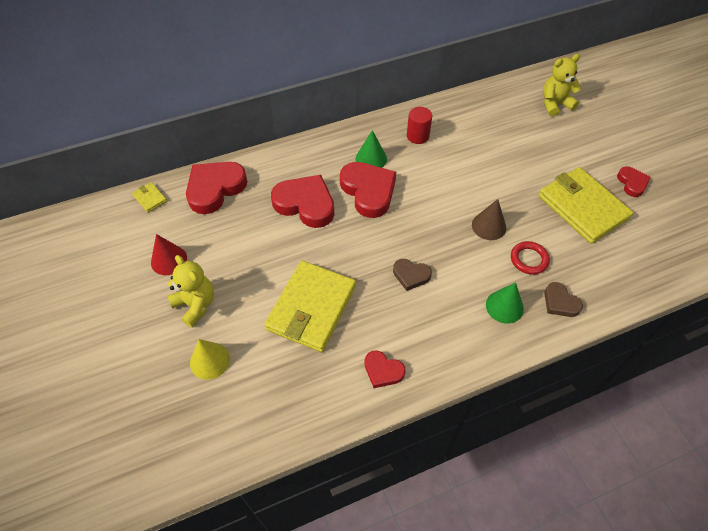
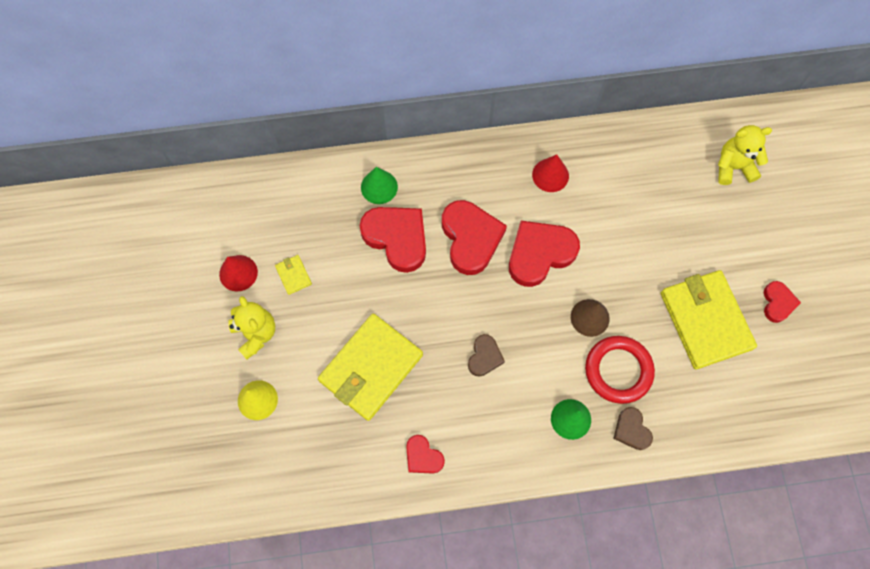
camera: 15 degrees right, 15 degrees up
yellow wallet [132,182,167,212] -> yellow wallet moved to [275,255,312,295]
red heart [186,162,247,214] -> red heart moved to [509,221,580,287]
green cone [356,130,387,168] -> green cone moved to [361,167,398,204]
brown heart [393,259,432,291] -> brown heart turned 105 degrees counterclockwise [468,334,505,376]
red cylinder [407,107,432,144] -> red cone [532,155,569,192]
red ring [511,241,550,275] -> red ring [585,336,655,404], size x1.61

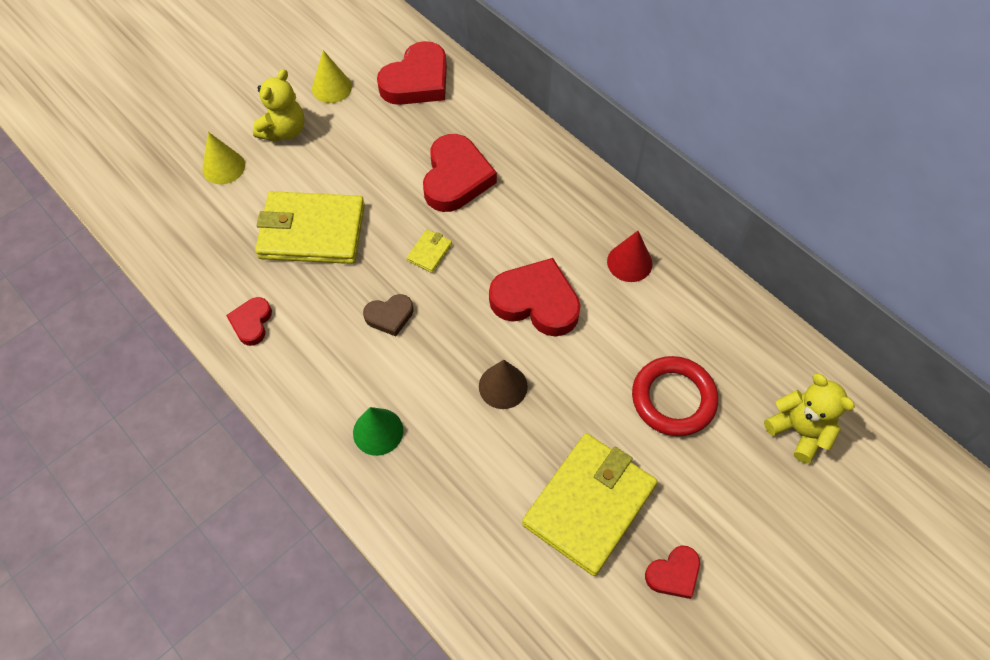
camera: 55 degrees right, 10 degrees down
red cone [219,255,258,291] -> yellow cone [312,50,352,103]
yellow wallet [275,255,312,295] -> yellow wallet moved to [406,229,452,273]
green cone [361,167,398,204] -> none
red heart [442,200,507,275] -> red heart moved to [377,41,447,105]
red ring [585,336,655,404] -> red ring moved to [632,356,718,436]
brown heart [613,407,653,450] -> none

